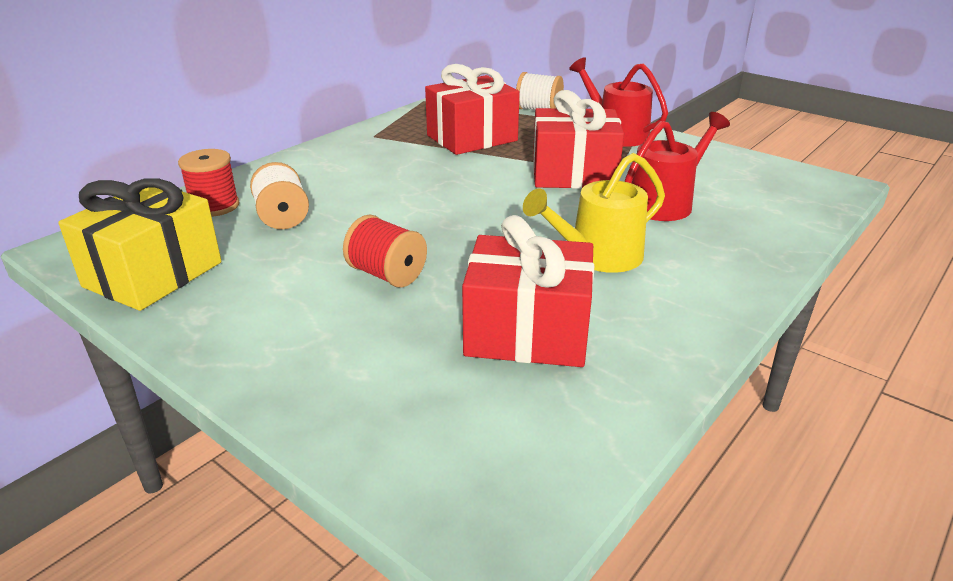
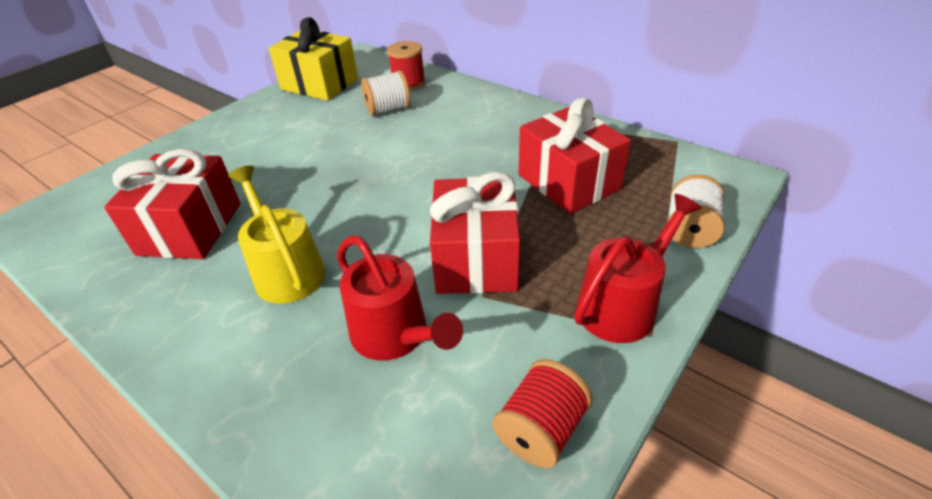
camera: 90 degrees right, 10 degrees up
red spool [343,215,427,288] -> red spool moved to [493,359,593,469]

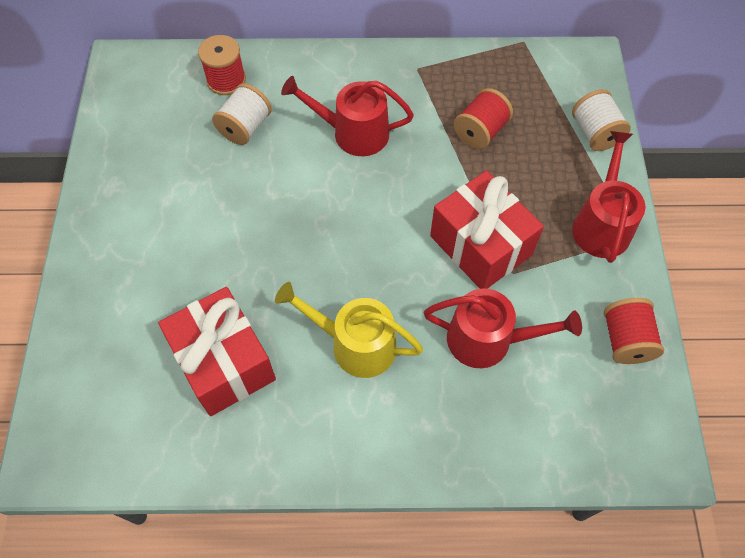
camera: 40 degrees left, 20 degrees up
yellow gift [269,17,358,101] -> none
red gift [518,98,631,214] -> red spool [454,88,513,149]
none -> red watering can [281,76,414,156]

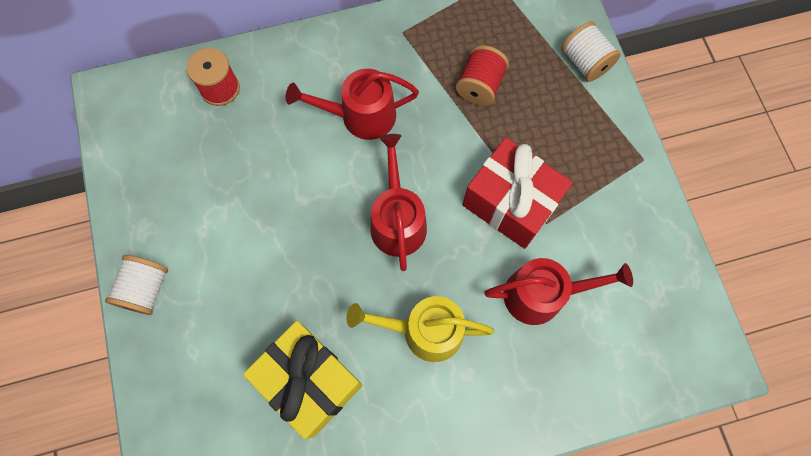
camera: 15 degrees left, 10 degrees up
red gift [158,287,276,416] -> yellow gift [243,321,362,439]
white spool [212,83,272,145] -> white spool moved to [105,255,168,315]
red watering can [572,131,645,263] -> red watering can moved to [371,134,427,271]
red spool [604,298,664,364] -> none

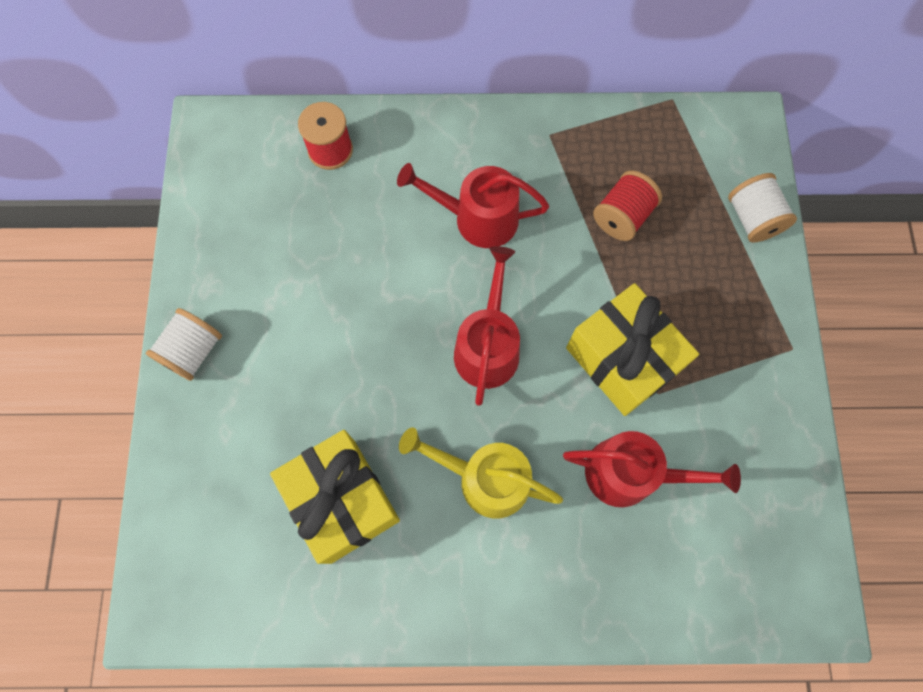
camera: 15 degrees right, 0 degrees up
red gift [463,138,573,249] -> yellow gift [566,283,699,416]

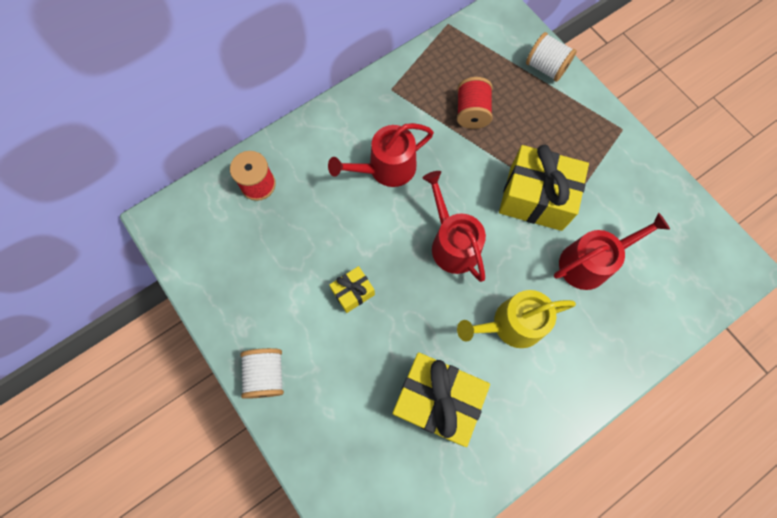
camera: 35 degrees left, 0 degrees up
none -> yellow gift [329,266,375,313]

